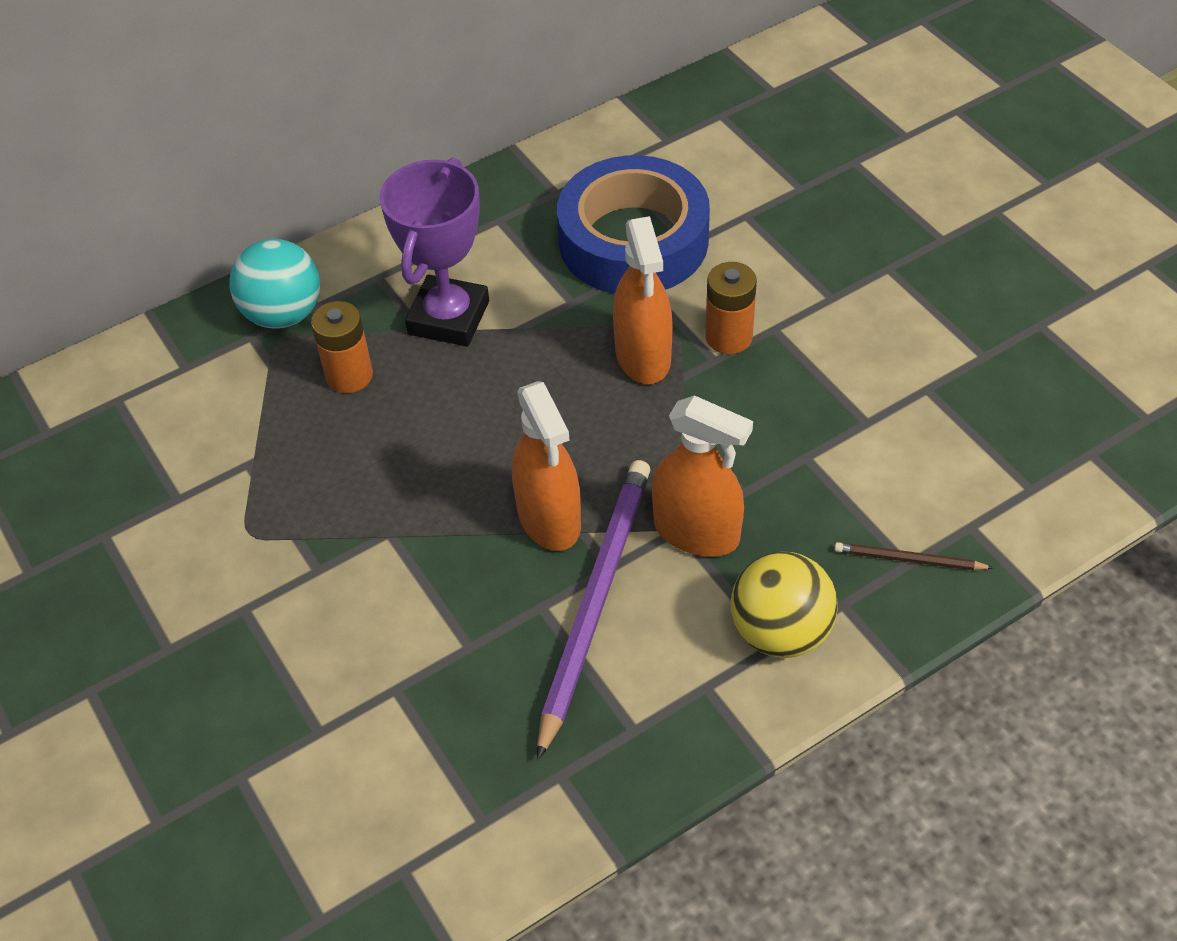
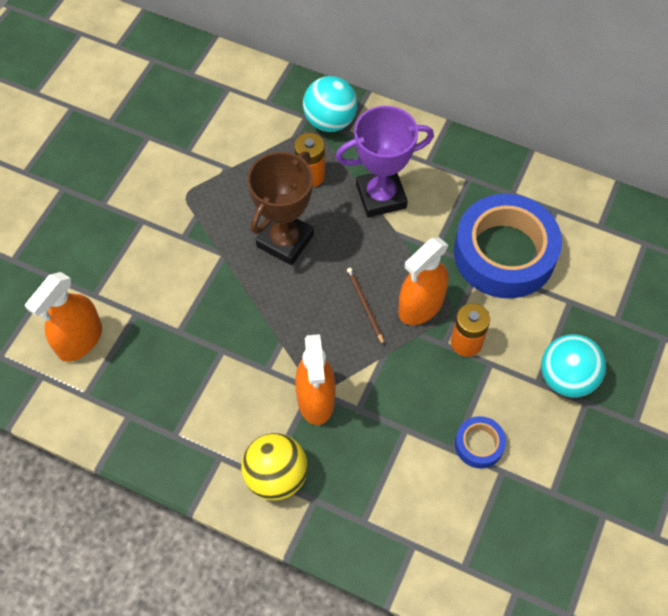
camera: 55 degrees right, 10 degrees up
orange spray bottle [512,381,581,551] -> orange spray bottle moved to [25,272,102,362]
purple pencil [537,460,650,760] -> none
brown pencil [834,542,993,570] -> brown pencil moved to [347,268,384,345]
none -> brown trophy [247,151,314,265]
none -> blue tape [455,416,506,468]
none -> turquoise ball [541,334,606,398]

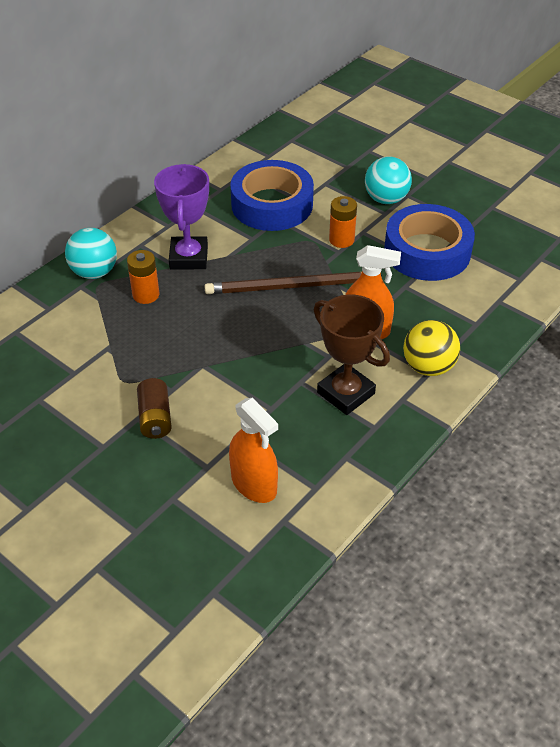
camera: 75 degrees left, 15 degrees down
brown trophy [247,151,314,265] -> brown trophy moved to [314,295,390,415]
brown pencil [347,268,384,345] -> brown pencil [205,272,382,294], size x2.25
orange spray bottle [398,237,449,325] -> none
blue tape [455,416,506,468] -> blue tape [384,204,475,281], size x2.28
none -> brown battery [137,378,172,439]

